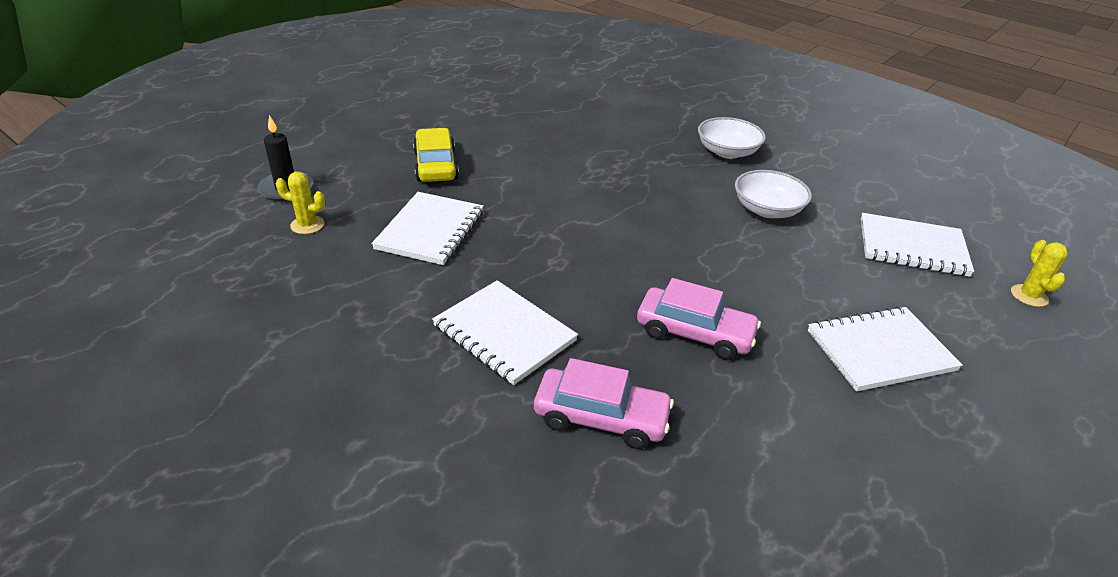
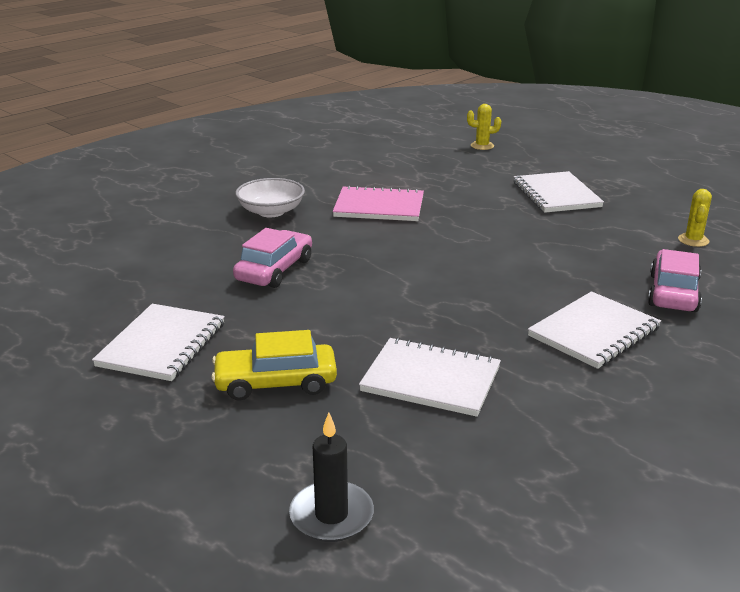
camera: 85 degrees left, 10 degrees down
yellow cactus [276,172,325,234] -> yellow cactus moved to [678,189,712,247]
pink car [637,278,761,360] -> pink car moved to [233,228,312,288]
white bowl [735,170,812,218] -> pink notebook [333,185,424,221]
white notebook [861,213,974,277] -> white notebook moved to [92,304,225,381]

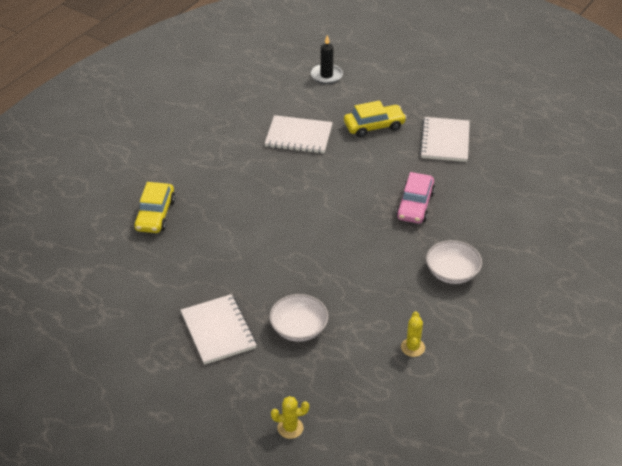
camera: 170 degrees right, 15 degrees up
pink notebook [333,185,424,221] -> none
white notebook [528,291,661,369] -> none
pink car [648,249,702,312] -> yellow car [134,182,176,233]
yellow cactus [678,189,712,247] -> yellow cactus moved to [401,311,425,357]
none -> white bowl [269,294,329,342]

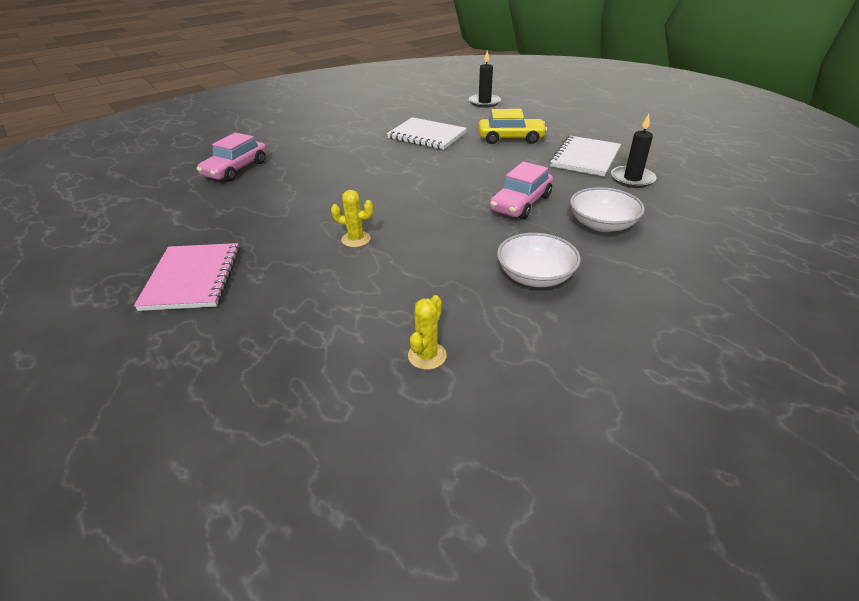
camera: 20 degrees right, 5 degrees down
yellow car [134,182,176,233] -> pink car [197,133,267,181]
white notebook [181,294,257,365] -> pink notebook [134,243,240,311]
white bowl [269,294,329,342] -> white bowl moved to [570,187,645,232]
yellow cactus [271,396,309,439] -> yellow cactus moved to [331,190,374,247]
none -> black candle [611,114,657,188]

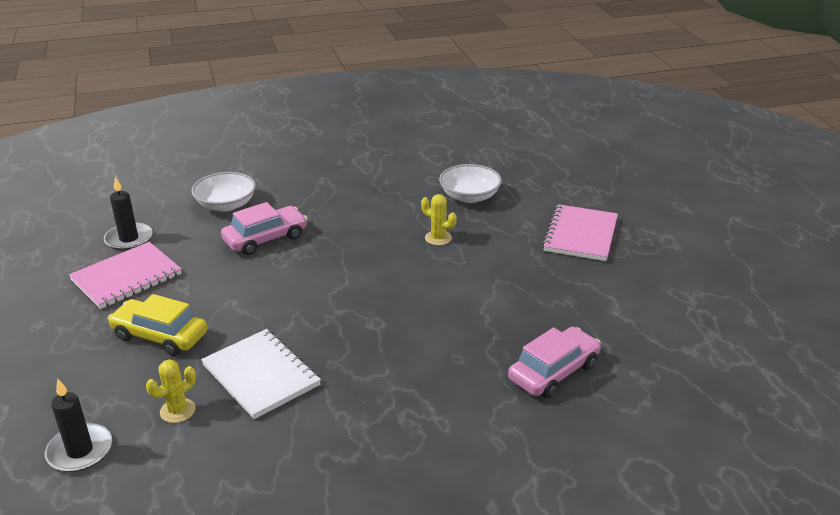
camera: 160 degrees left, 5 degrees down
yellow cactus [408,295,447,370] -> yellow cactus moved to [146,359,196,423]
white bowl [497,233,581,287] -> white bowl moved to [439,164,502,203]
white notebook [550,136,621,176] -> pink notebook [69,242,182,309]

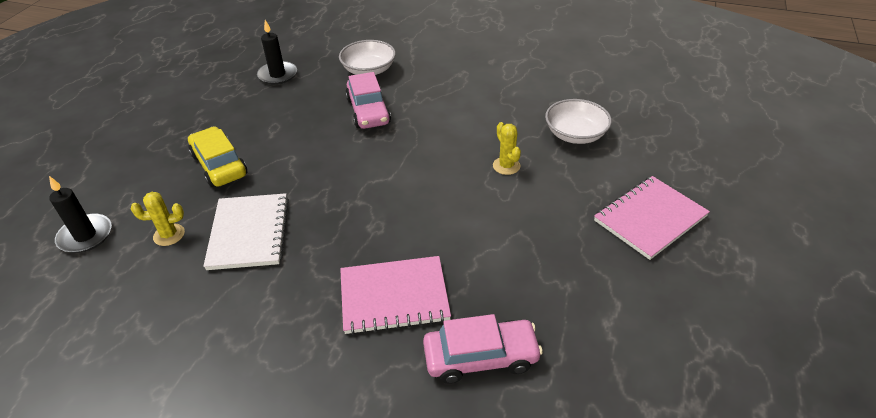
camera: 35 degrees right, 10 degrees up
pink notebook [69,242,182,309] -> pink notebook moved to [340,256,451,335]
pink car [221,202,308,255] -> pink car turned 75 degrees clockwise [345,72,391,129]

